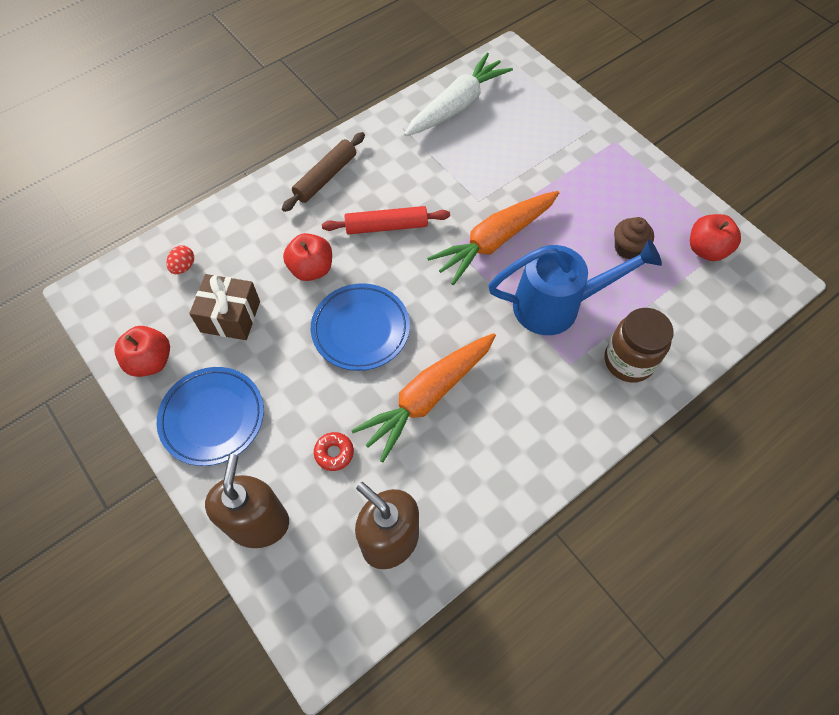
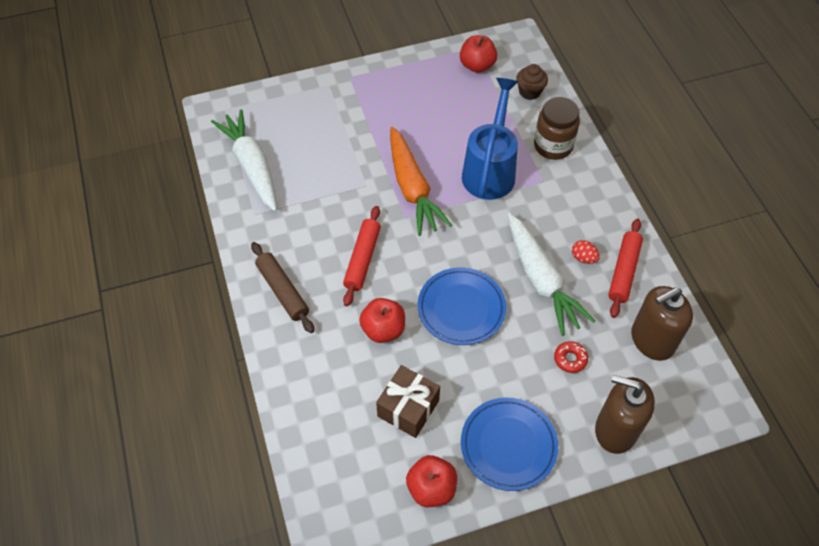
camera: 70 degrees left, 5 degrees down
red egg [167,245,194,274] -> red egg moved to [572,240,600,264]
orange carrot [351,333,496,462] -> white carrot [507,213,595,336]
brown cupcake [614,217,654,259] -> brown cupcake moved to [516,64,548,100]
none -> red rolling pin [608,219,643,318]

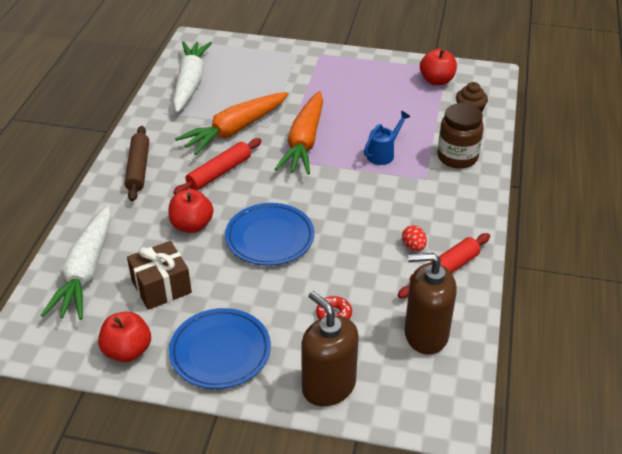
camera: 30 degrees right, 15 degrees down
blue watering can [462,78,518,200] -> blue watering can [364,111,411,165], size x0.50
white carrot [507,213,595,336] -> white carrot moved to [41,205,111,320]
none -> orange carrot [175,92,288,155]

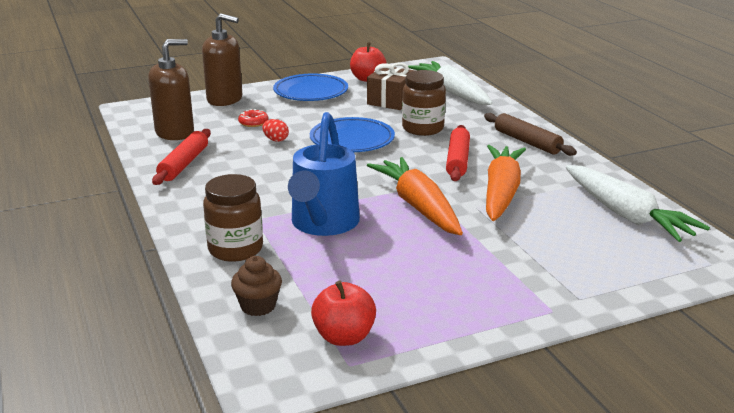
camera: 145 degrees right, 15 degrees down
red apple [168,189,213,233] -> brown jar [402,70,446,136]
blue watering can [364,111,411,165] -> blue watering can [288,112,360,236], size x1.98
red egg [402,225,427,251] -> red egg moved to [262,119,289,142]

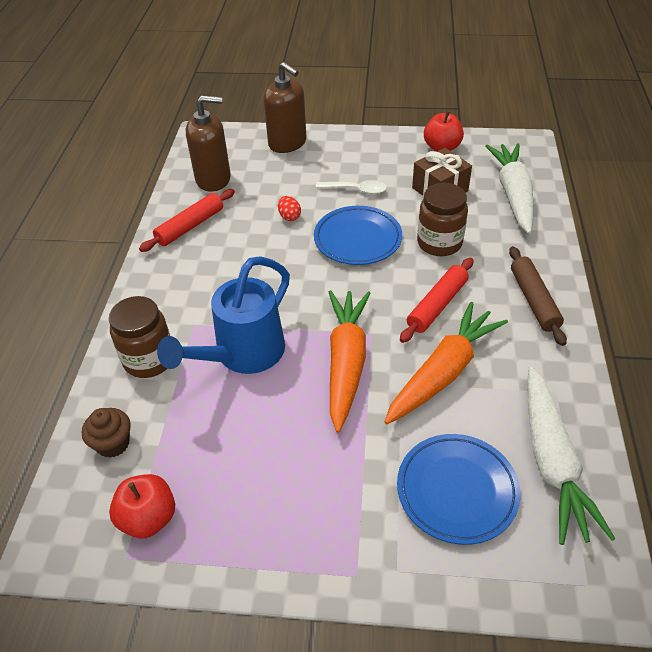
camera: 30 degrees right, 20 degrees up
red donut [238,109,268,127] -> none
blue plate [273,74,348,101] -> blue plate moved to [397,434,521,545]
none -> white spoon [316,180,387,194]

